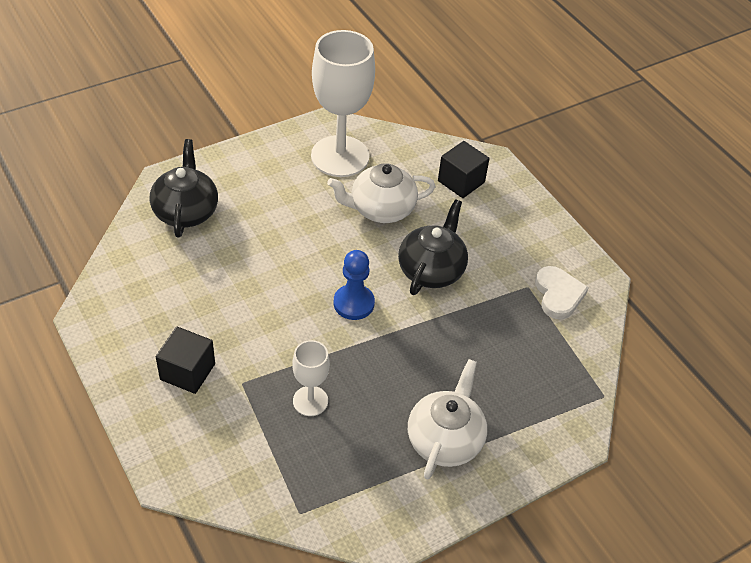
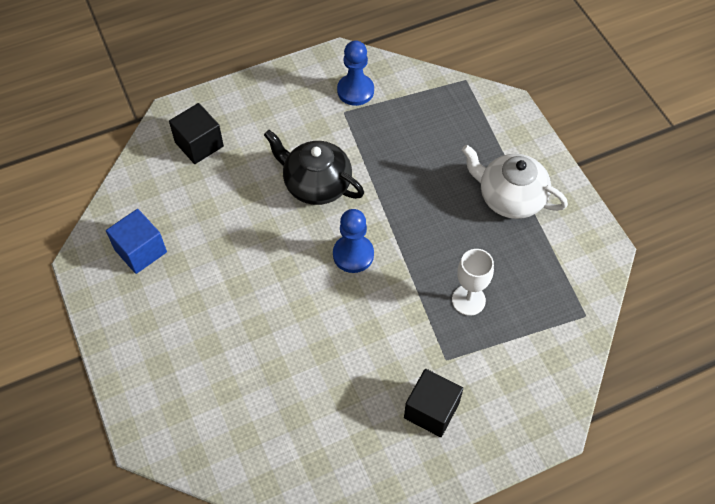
camera: 80 degrees left, 10 degrees up
black teapot [150,139,218,237] -> none
white goblet [311,30,375,177] -> blue cube [106,209,167,274]
white teapot [327,163,435,223] -> none
white heart [535,266,589,319] -> blue pawn [337,40,374,106]

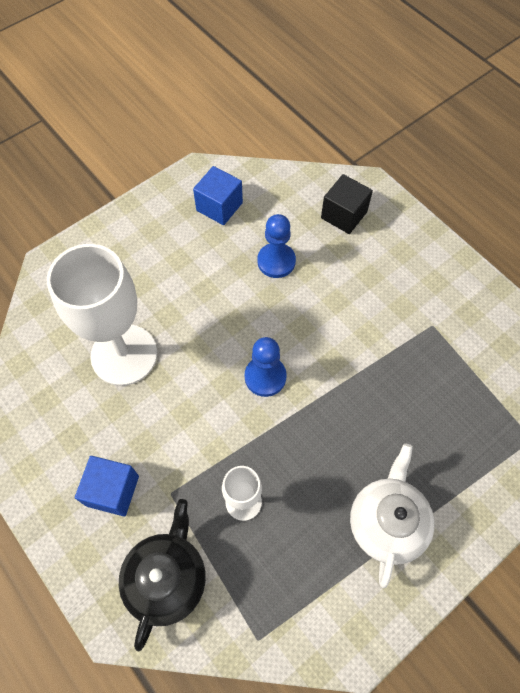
camera: 75 degrees right, 5 degrees up
black teapot [264,130,364,205] -> black teapot moved to [119,499,206,652]
blue pawn [337,40,374,106] -> blue pawn moved to [257,214,296,278]
black cube [404,369,463,437] -> blue cube [75,456,139,516]
none -> white goblet [46,244,157,386]

